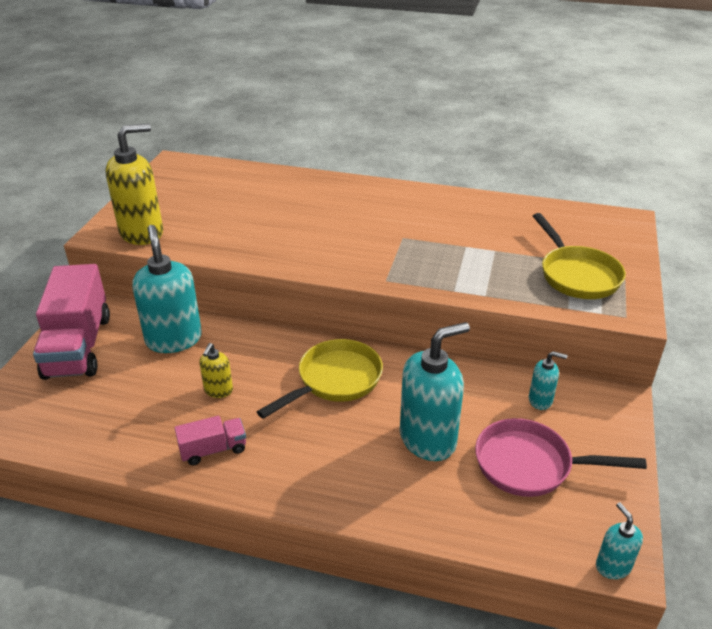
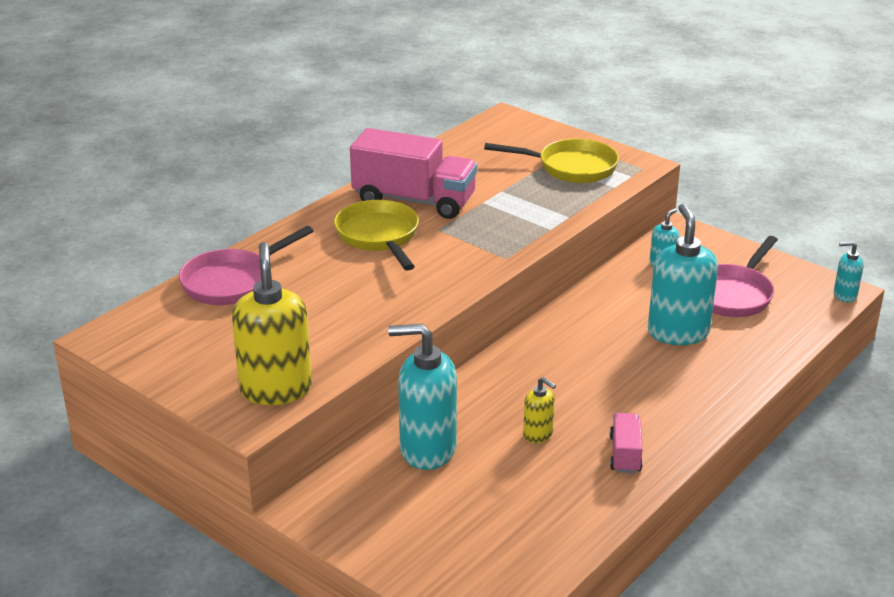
camera: 65 degrees left, 5 degrees down
pink truck [33,264,110,380] -> pink truck moved to [350,128,477,219]
yellow pan [257,339,383,419] -> yellow pan moved to [334,200,419,271]
none -> pink pan [179,226,314,305]

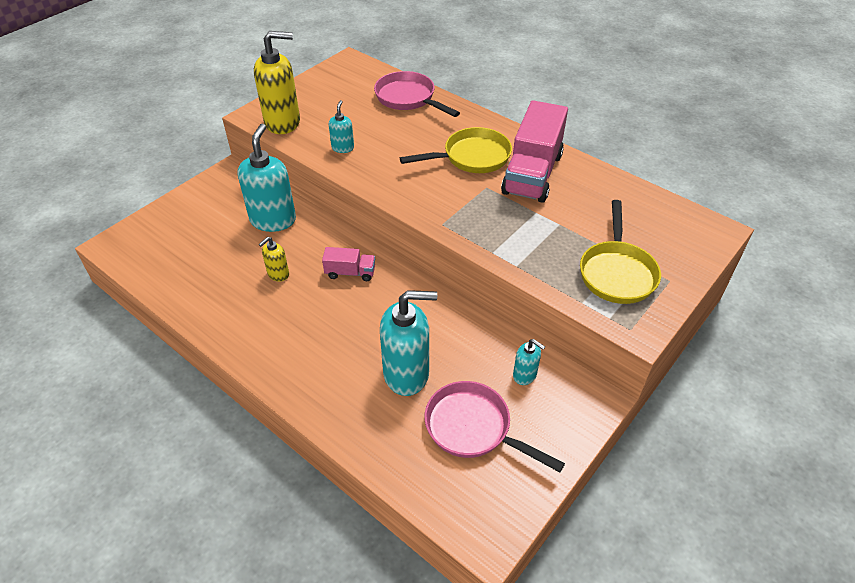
camera: 90 degrees right, 15 degrees up
pink truck [610,413,643,473] -> pink truck moved to [322,247,375,281]
turquoise soap dispenser [834,241,864,302] -> turquoise soap dispenser moved to [329,100,354,153]

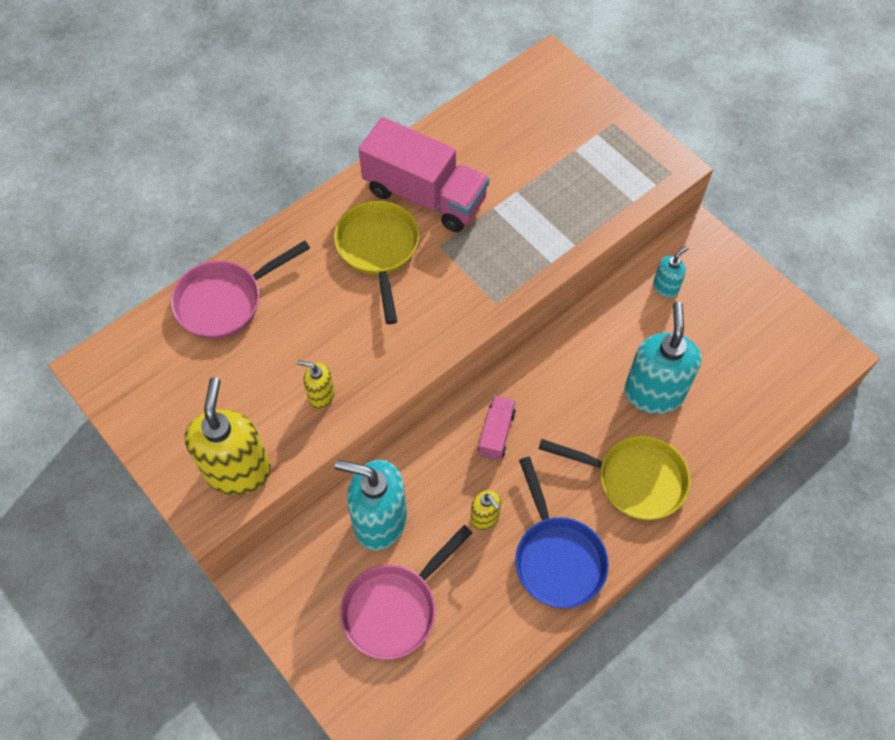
camera: 80 degrees left, 15 degrees up
turquoise soap dispenser [329,100,354,153] -> yellow soap dispenser [297,360,335,409]
pink pan [424,381,565,472] -> pink pan moved to [340,525,472,660]
yellow pan [580,200,661,304] -> yellow pan moved to [538,435,690,520]
none -> blue pan [515,457,609,608]

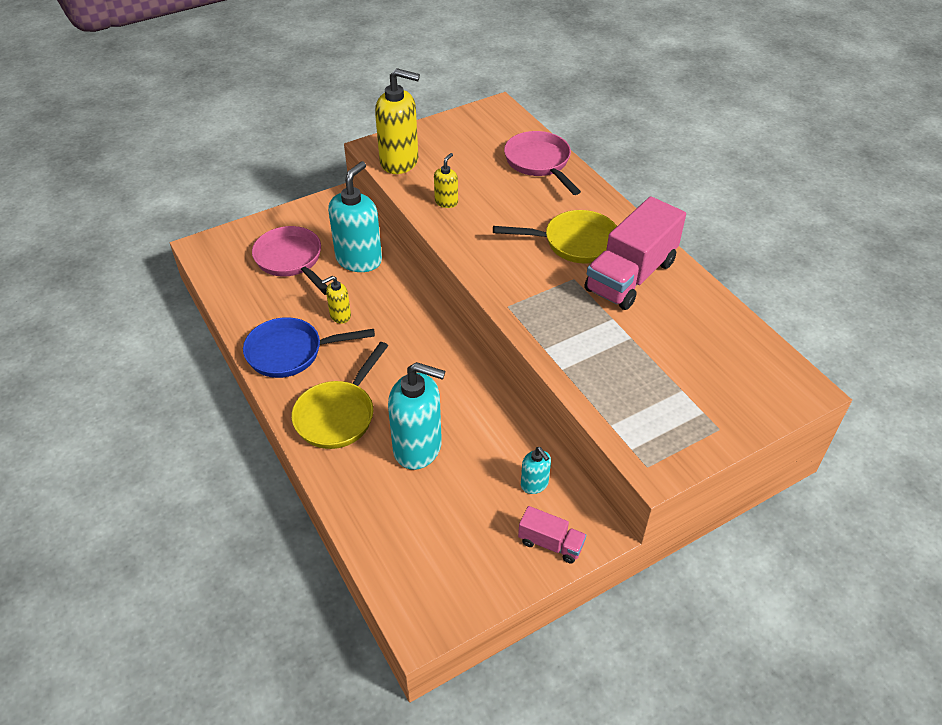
camera: 100 degrees right, 15 degrees down
pink truck [478,396,516,460] -> pink truck moved to [518,506,586,564]

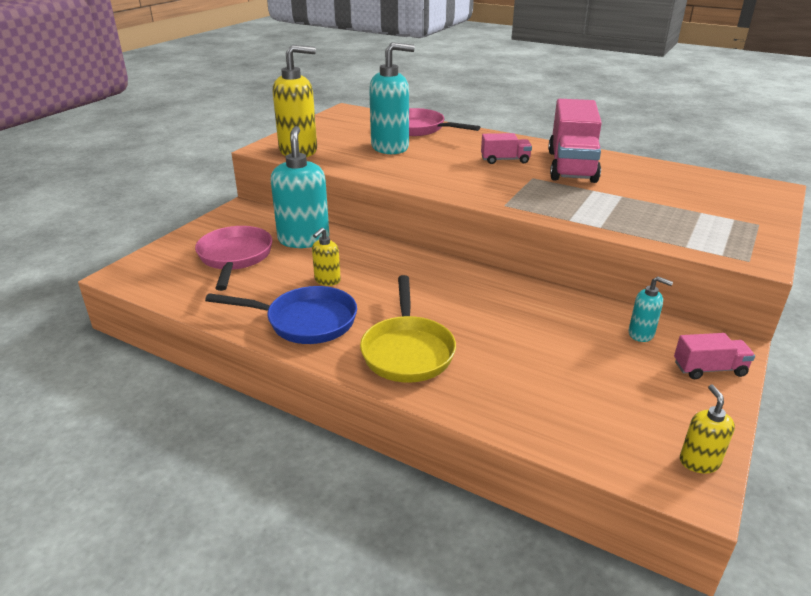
camera: 30 degrees left, 15 degrees down
blue pan [243,317,375,378] -> blue pan turned 135 degrees counterclockwise [205,286,357,344]
pink pan [252,226,327,295] -> pink pan turned 60 degrees clockwise [195,226,272,291]
turquoise soap dispenser [388,362,445,470] -> turquoise soap dispenser moved to [369,42,415,154]
yellow soap dispenser [434,153,458,208] -> yellow soap dispenser moved to [680,384,735,473]
yellow pan [493,210,617,264] -> pink truck [481,133,532,164]

